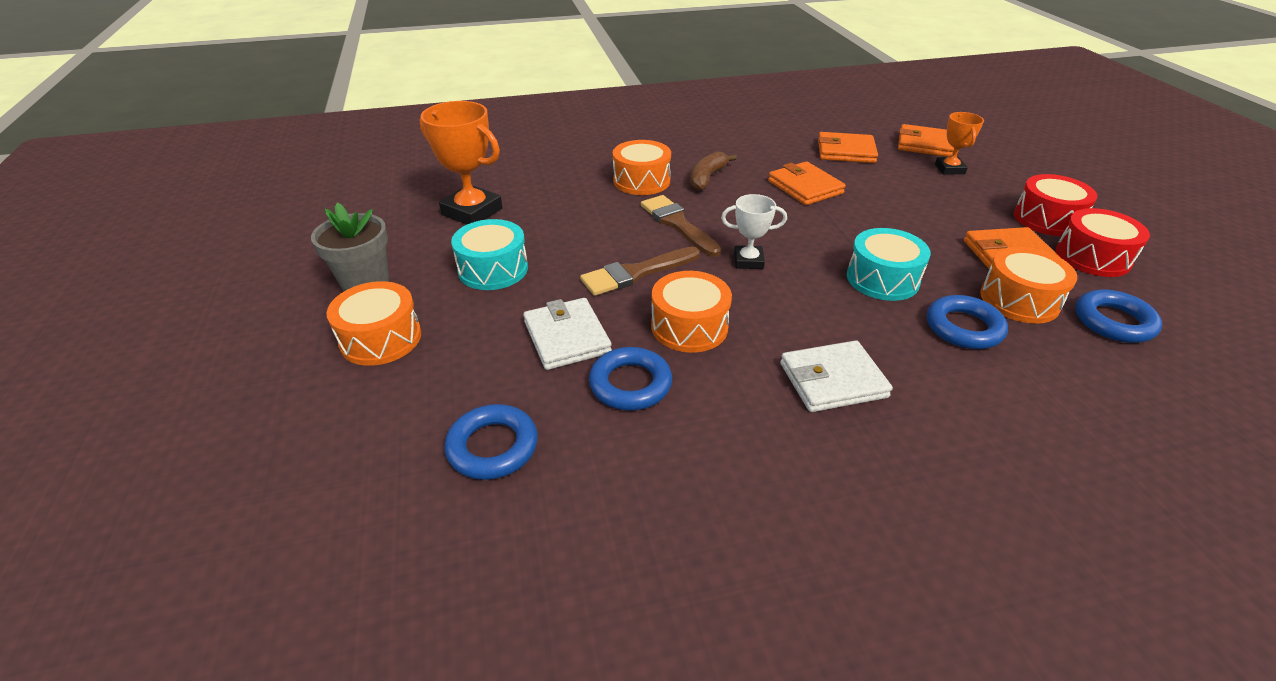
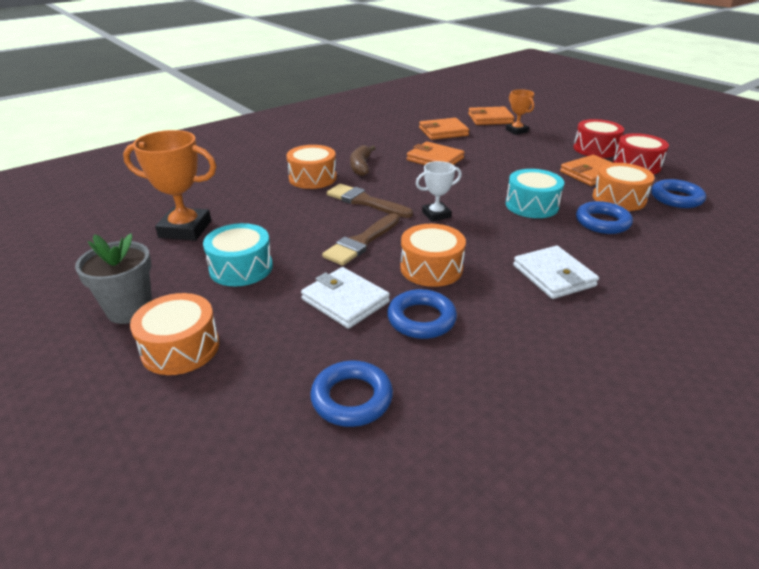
camera: 25 degrees left, 5 degrees down
white wallet [780,340,893,412] -> white wallet turned 75 degrees counterclockwise [513,246,599,299]

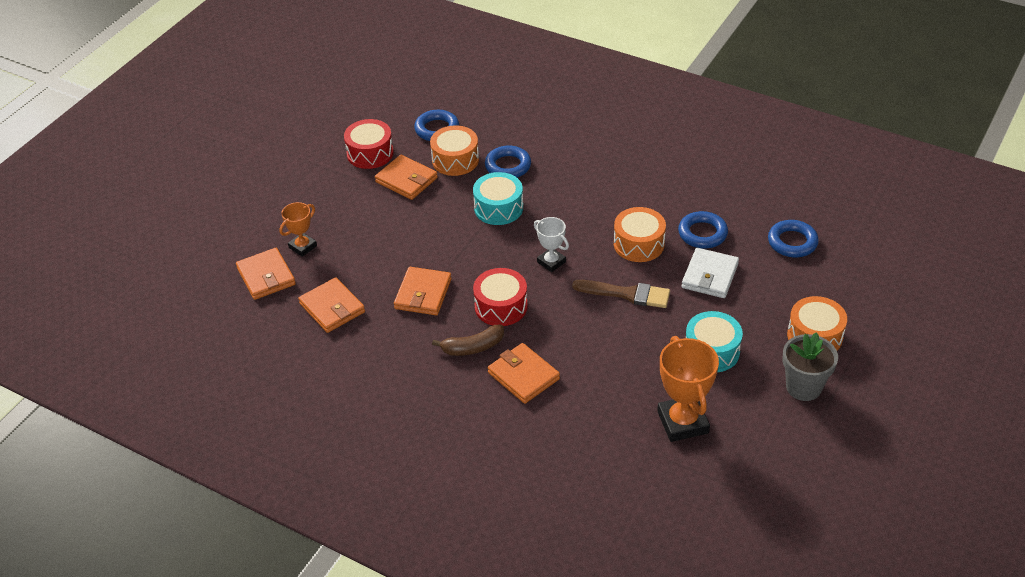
camera: 110 degrees left, 10 degrees up
orange drum [286,145,337,189] -> orange wallet [488,343,560,404]
brown brush [327,184,413,218] -> none
white wallet [513,246,599,299] -> none
red drum [573,119,624,158] -> red drum moved to [473,268,528,326]

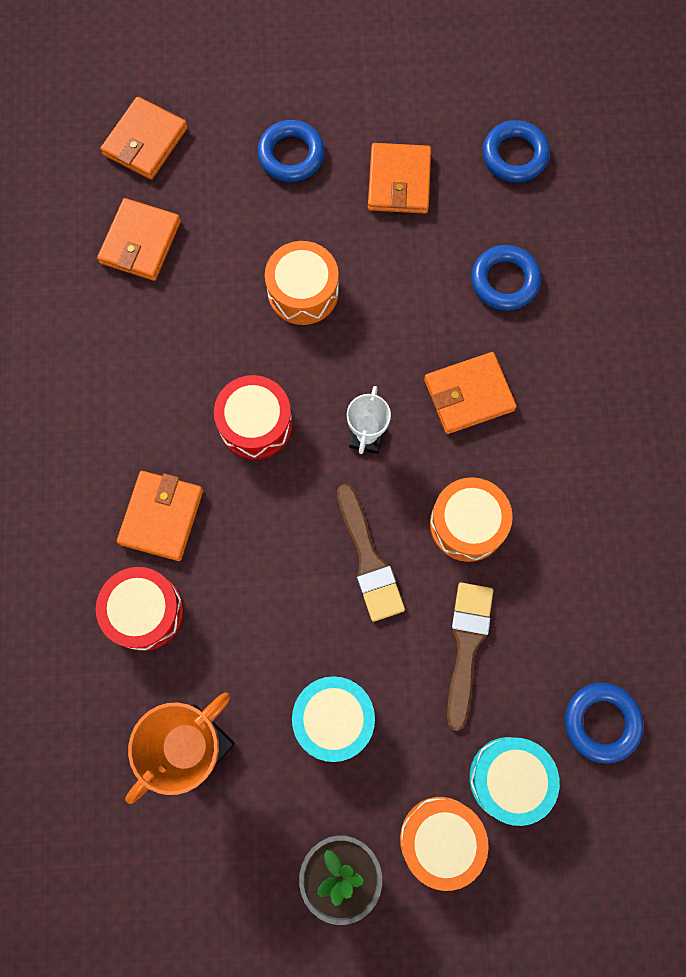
camera: 55 degrees right, 30 degrees up
orange trophy [279,202,317,257] -> none
red drum [344,119,394,169] -> red drum moved to [96,567,184,651]
orange wallet [394,267,452,315] -> orange wallet moved to [424,352,517,434]
orange drum [430,125,479,176] -> orange drum moved to [265,241,339,325]
brown banana [432,325,504,356] -> none
turquoise drum [473,172,523,225] -> turquoise drum moved to [469,737,560,826]
blue ring [678,211,728,249] -> blue ring moved to [257,120,325,182]
white wallet [681,248,739,298] -> brown brush [446,582,493,731]

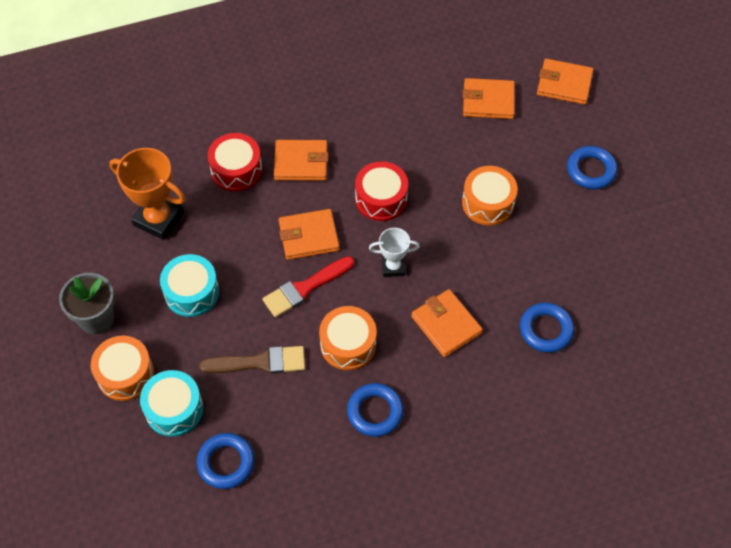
camera: 75 degrees right, 15 degrees down
brown brush [337,484,405,622] -> red brush [262,256,355,318]
orange wallet [368,143,431,214] -> orange wallet moved to [279,209,340,260]
blue ring [483,120,550,182] -> blue ring moved to [347,383,404,437]

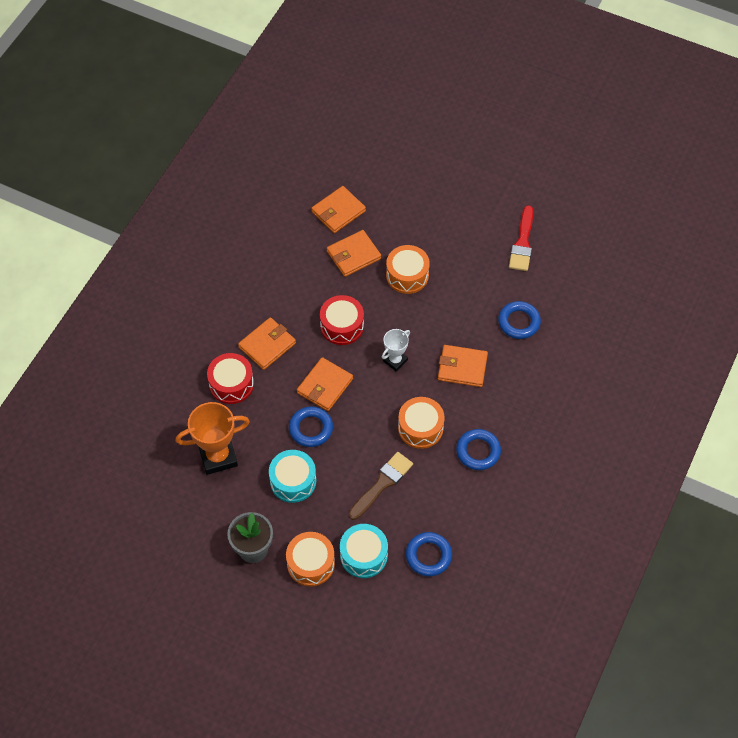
camera: 45 degrees left, 0 degrees up
red brush [262,256,355,318] -> red brush moved to [509,205,534,271]
orange wallet [537,59,594,105] -> orange wallet moved to [327,230,381,277]
blue ring [567,146,618,190] -> blue ring moved to [289,406,333,447]

